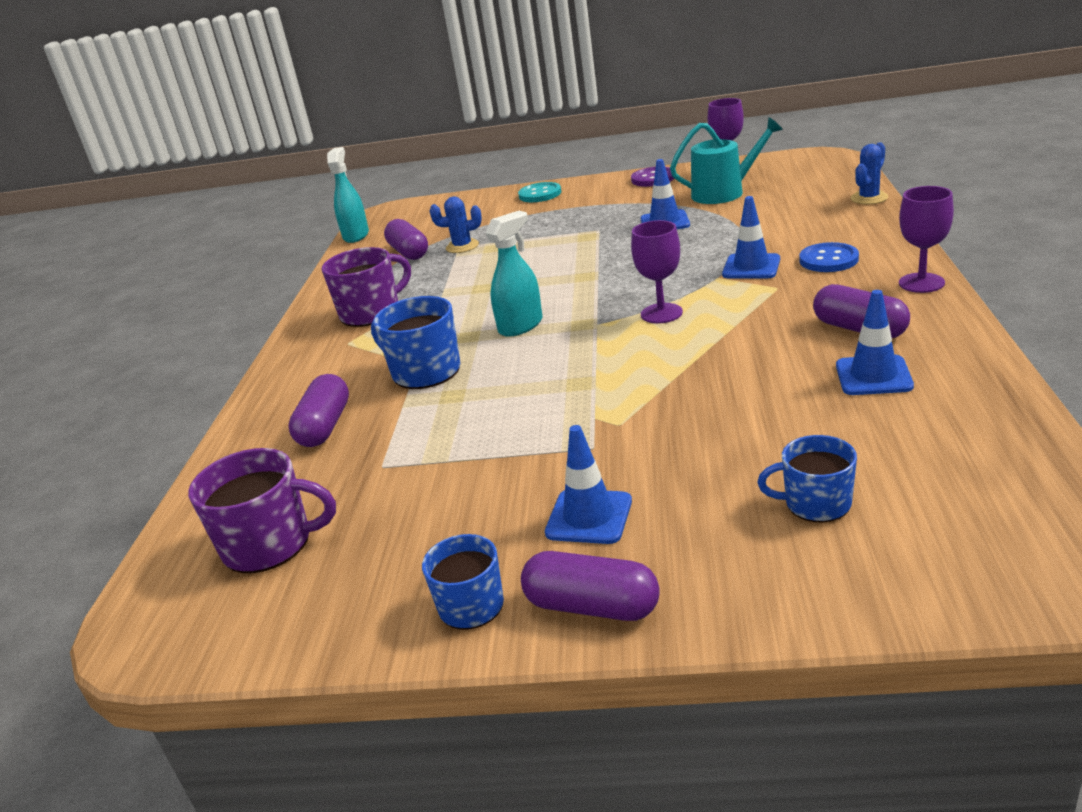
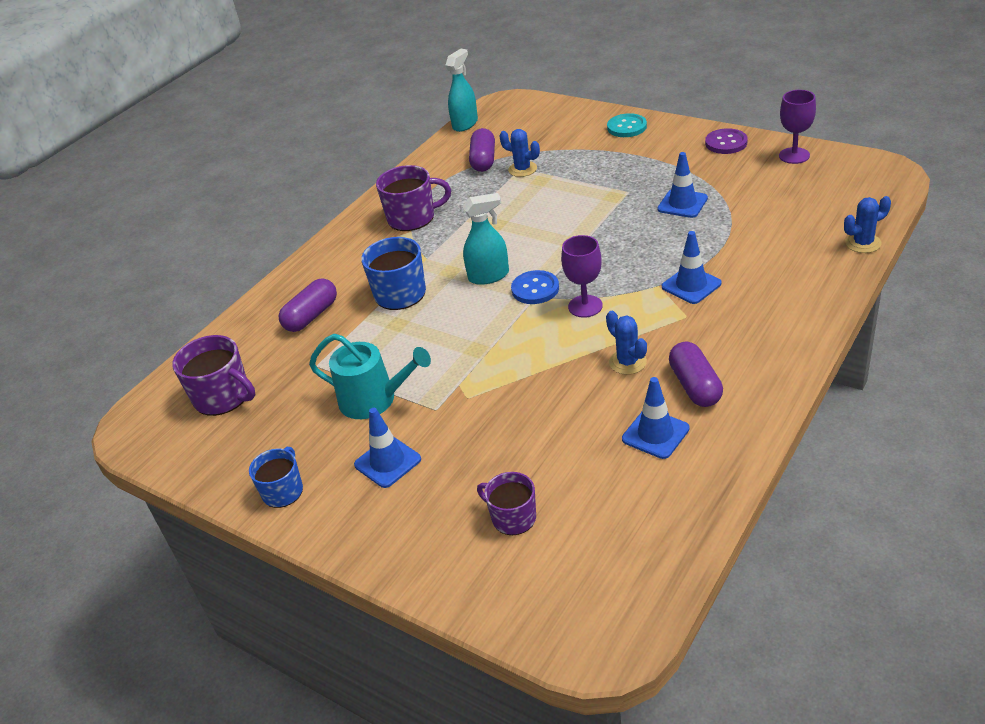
camera: 30 degrees right, 10 degrees up
purple capsule [521,551,660,621] -> none
turquoise watering can [670,117,783,204] -> turquoise watering can moved to [309,334,431,419]
blue mug [757,435,857,522] -> purple mug [477,472,536,535]
blue button [799,242,859,272] -> blue button moved to [511,270,559,304]
purple goblet [899,186,954,293] -> none
none -> blue cactus [606,311,647,375]

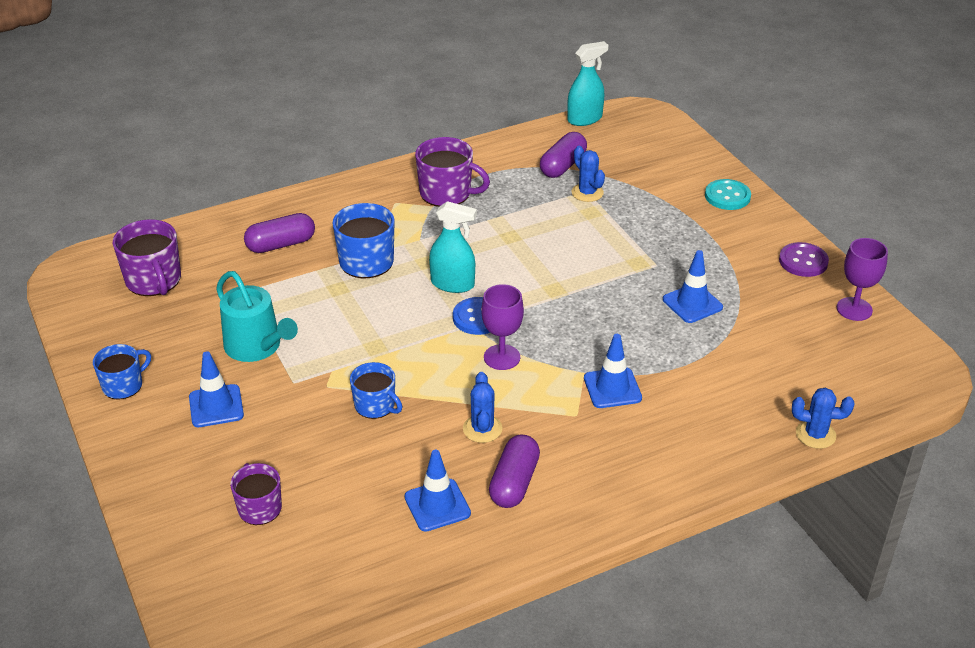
camera: 25 degrees right, 0 degrees up
none -> blue mug [350,362,402,419]

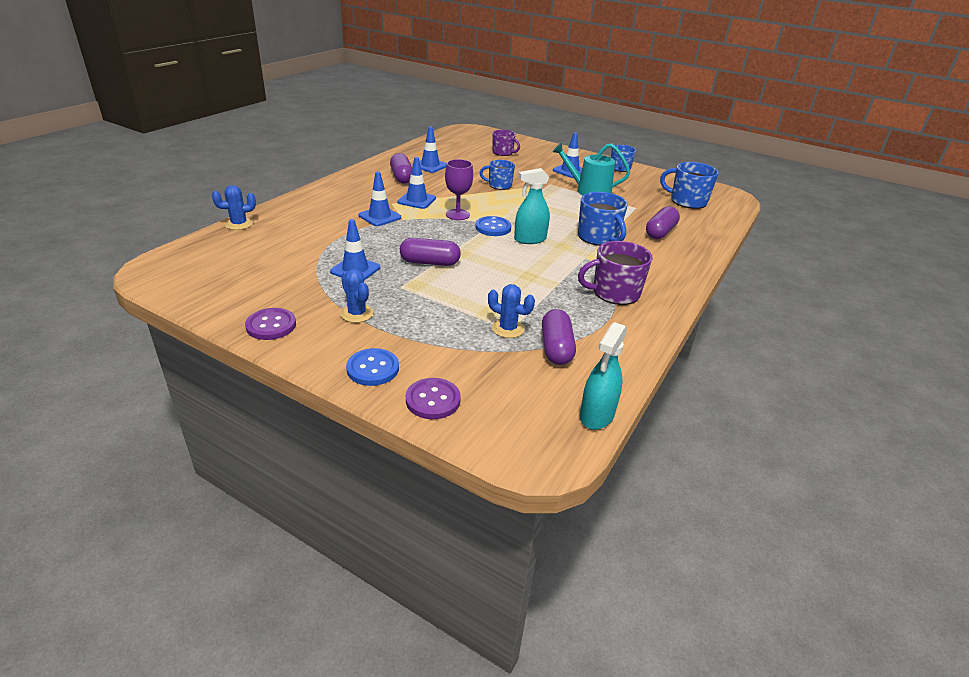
camera: 145 degrees right, 5 degrees down
purple mug [113,219,181,296] -> blue mug [660,162,719,209]
blue cactus [463,372,503,443] -> blue cactus moved to [340,269,374,323]
turquoise button [705,179,751,210] -> blue button [346,348,399,386]
purple goblet [837,238,888,321] -> none
none -> blue traffic cone [397,157,436,209]
none -> purple capsule [400,238,461,266]
none -> purple button [406,378,461,419]

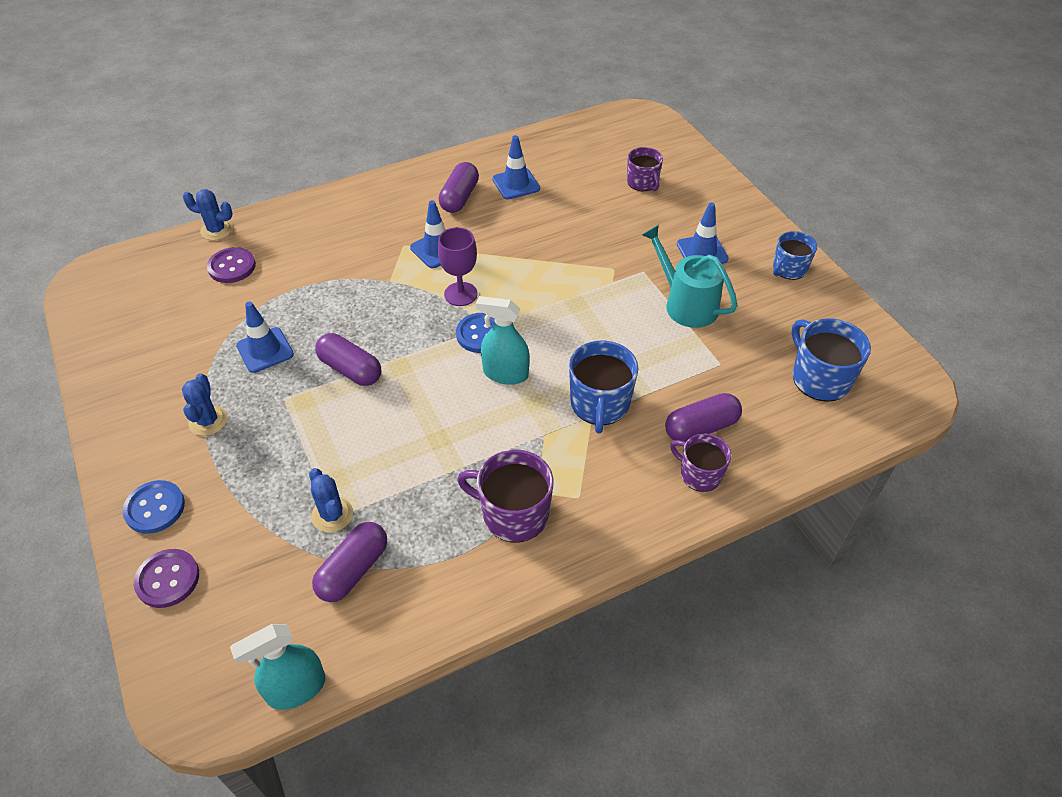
camera: 35 degrees right, 15 degrees up
purple button [245,308,296,340] -> purple button moved to [207,247,256,283]
blue traffic cone [359,171,401,226] -> none
blue mug [480,160,515,190] -> none
none -> purple mug [670,434,731,492]

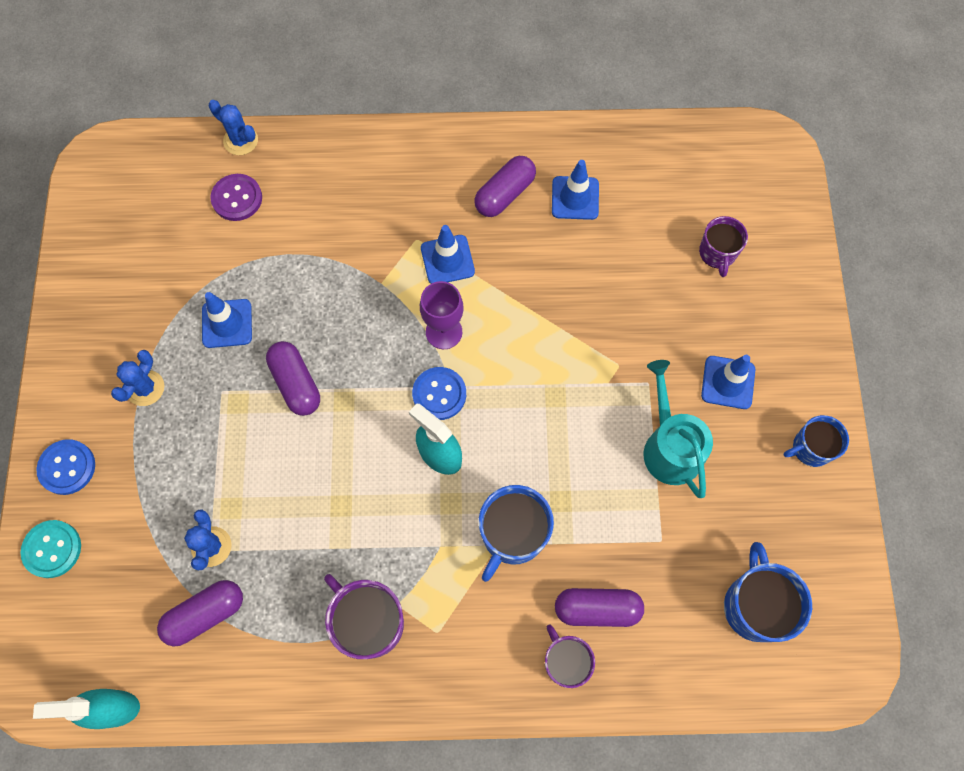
camera: 25 degrees right, 20 degrees up
purple button [134,549,199,608] -> turquoise button [20,520,81,578]

